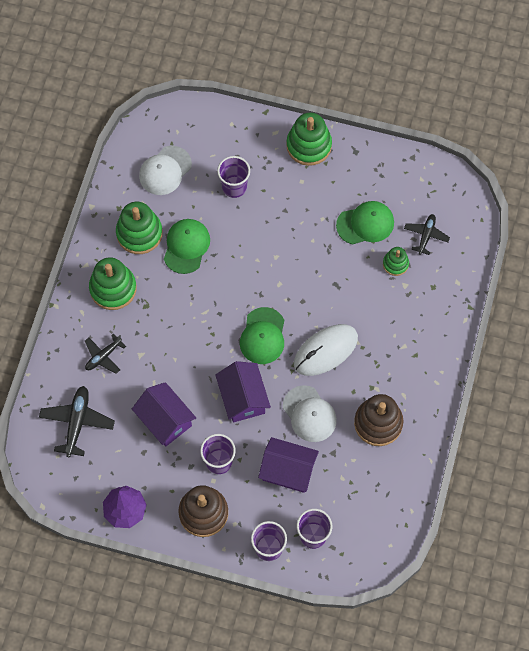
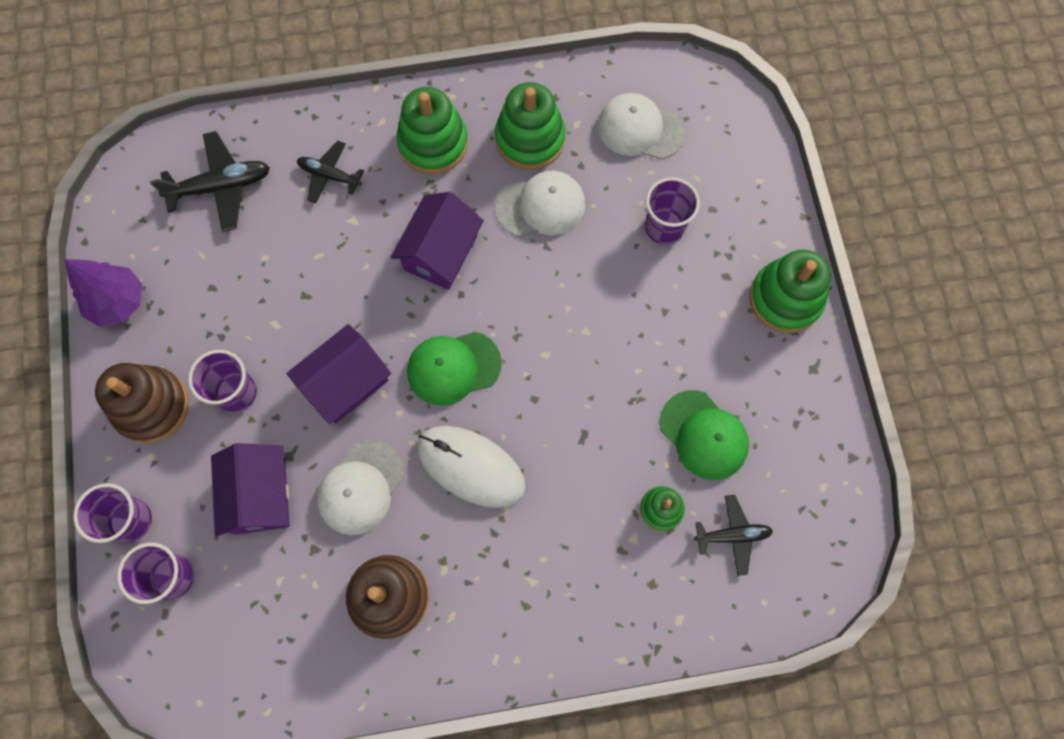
camera: 65 degrees right, 5 degrees up
purple house [132,382,196,446] -> purple house moved to [391,192,484,290]
green cap [164,219,210,274] -> white cap [495,171,585,236]

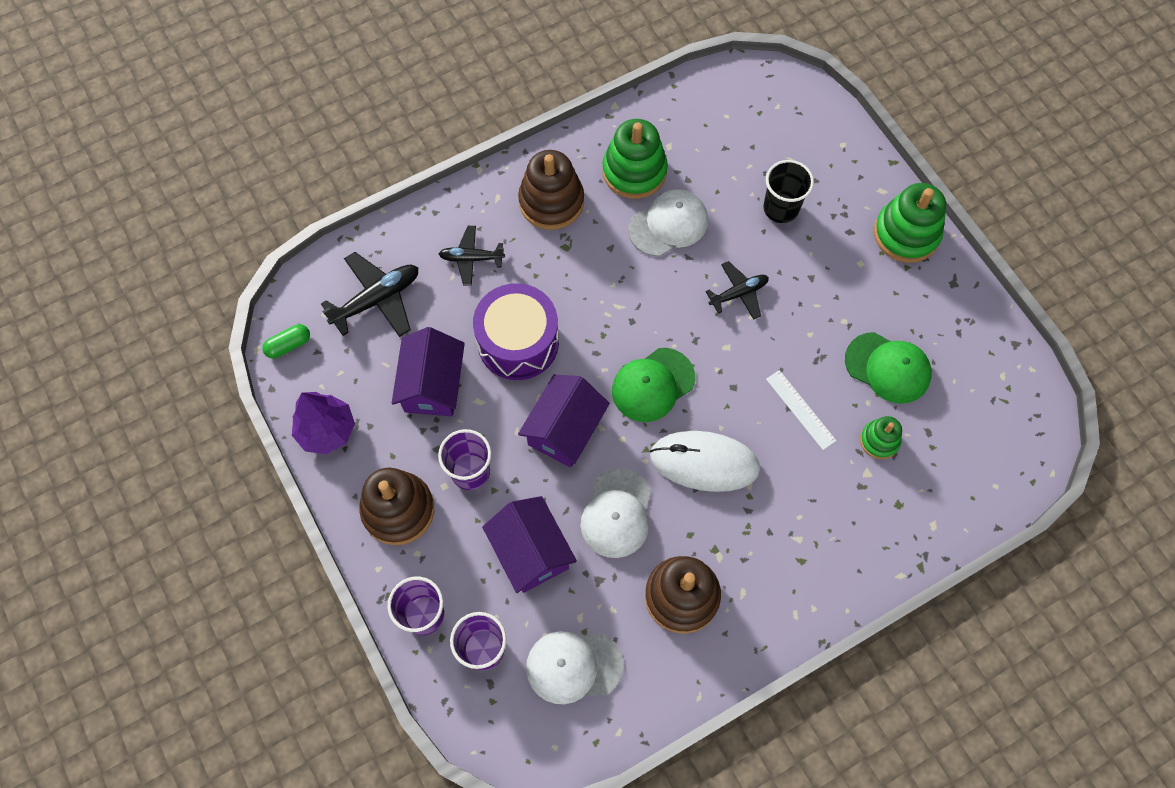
camera: 20 degrees left, 5 degrees down
purple house [391,192,484,290] -> purple house moved to [392,327,465,416]
green stacking toy [396,87,468,174] -> brown stacking toy [518,150,584,230]
white cap [597,93,686,159] -> white cap moved to [526,631,623,704]
purple cup [645,177,700,245] -> black cup [763,160,814,223]
black plane [694,495,773,576] -> black plane moved to [705,261,769,320]
none -> green capsule [262,324,310,358]
none -> purple drum [473,283,559,380]
none -> white ruler [766,370,837,450]

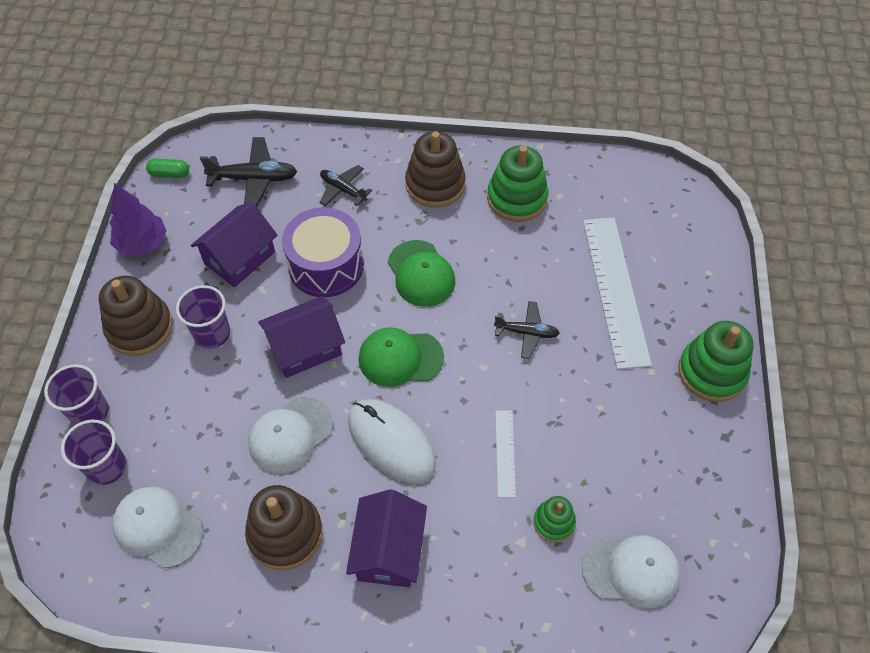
camera: 35 degrees right, 10 degrees down
purple house [482,496,577,593] -> purple house moved to [346,489,427,587]
white cap [628,189,708,257] -> white cap moved to [582,535,680,609]
black cup [763,160,814,223] -> white ruler [583,218,652,369]
green cap [845,332,932,404] -> green cap moved to [388,240,456,307]

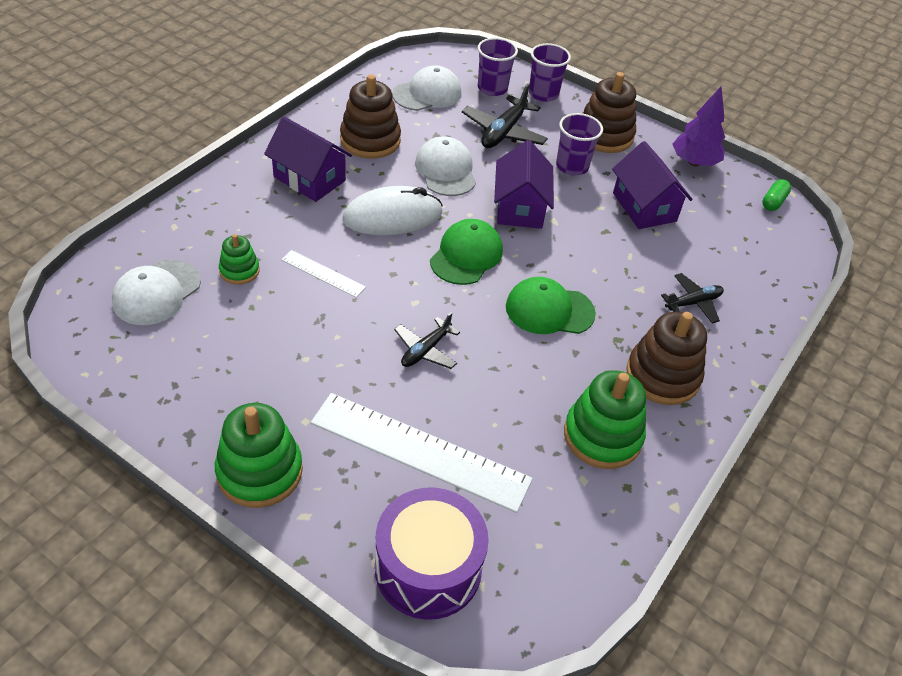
camera: 115 degrees right, 10 degrees down
black plane [200,137,297,207] -> black plane moved to [462,83,548,148]
purple drum [282,208,364,297] -> purple drum moved to [375,488,489,620]

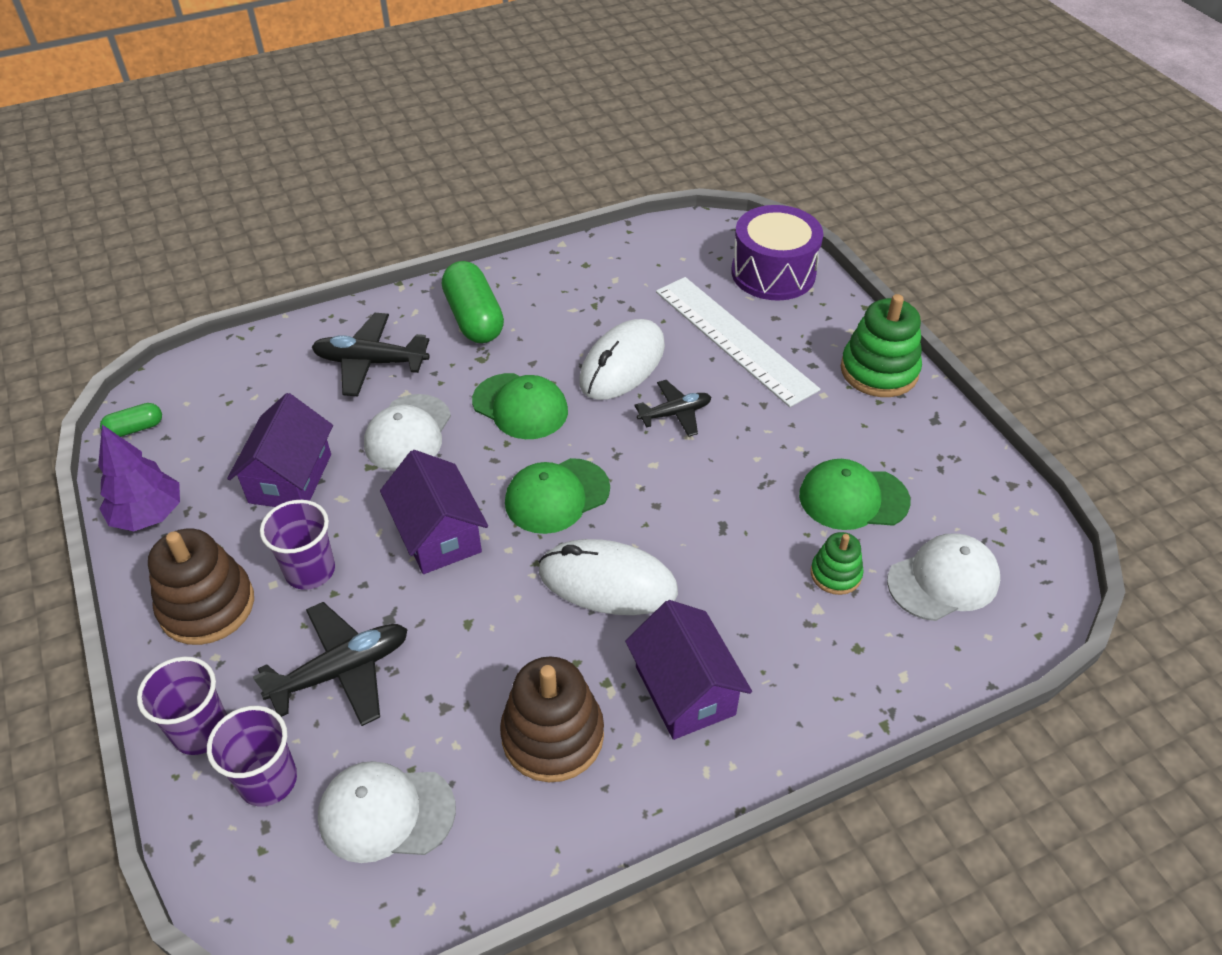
camera: 145 degrees left, 0 degrees up
white ruler [281,250,366,298] -> none
white cap [415,137,476,196] -> white cap moved to [364,394,451,471]
purple house [494,140,554,229] -> purple house turned 60 degrees counterclockwise [380,450,488,574]
green stacking toy [564,370,646,469] -> none
brown stacking toy [626,312,707,405] -> green capsule [442,261,504,343]
black plane [661,273,724,324] -> black plane [312,313,430,397], size x1.56
none -> white mouse [579,319,665,400]
none -> green cap [799,459,910,530]

